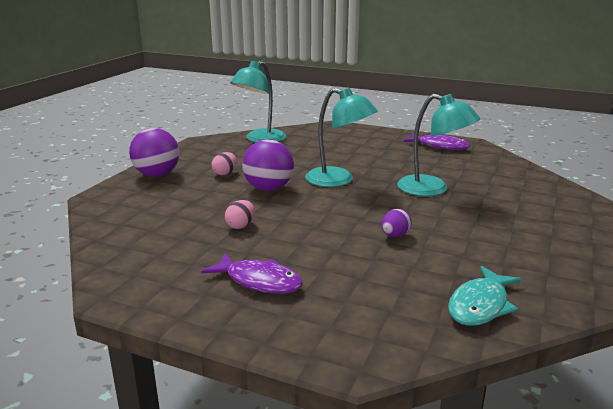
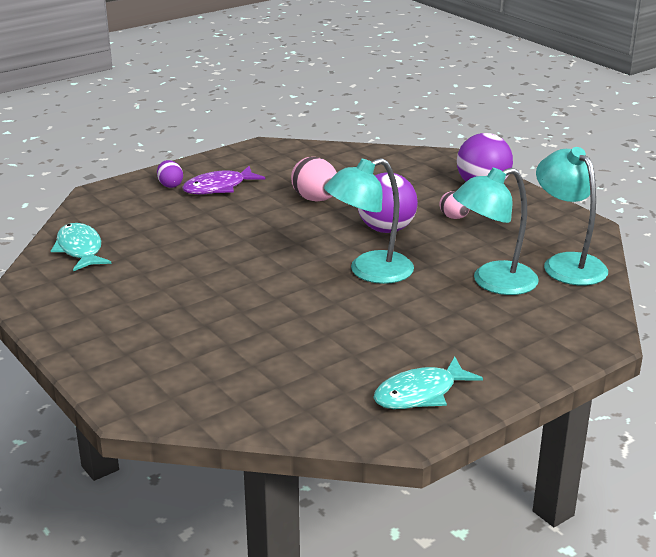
camera: 120 degrees right, 5 degrees up
pink egg [225,200,254,229] -> pink egg [291,157,337,202], size x1.66
purple egg [381,209,412,237] -> purple egg moved to [157,160,183,188]
turquoise lamp [397,94,480,196] -> turquoise lamp moved to [453,168,539,295]
purple fish [404,133,470,150] -> turquoise fish [373,357,483,409]

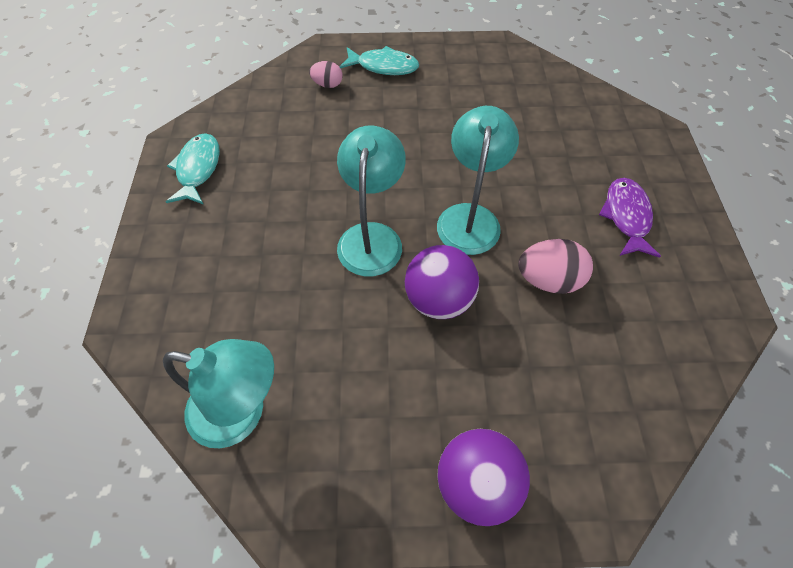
camera: 125 degrees right, 30 degrees up
turquoise fish [51,223,111,271] -> turquoise fish moved to [339,46,419,75]
purple egg [157,160,183,188] -> none
pink egg [439,191,470,219] -> pink egg moved to [309,61,343,88]
turquoise lamp [453,168,539,295] -> turquoise lamp moved to [437,106,519,255]

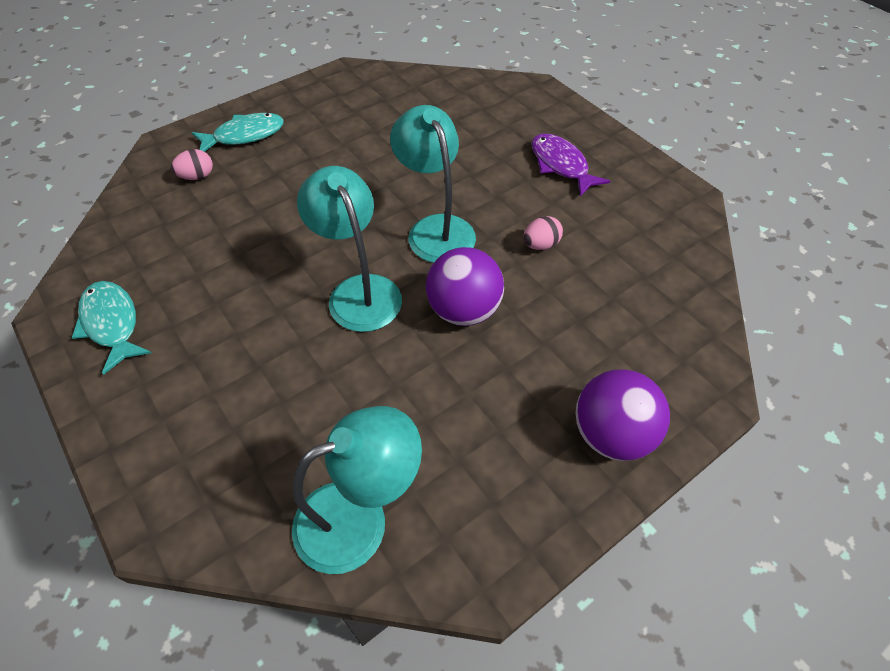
camera: 35 degrees left, 5 degrees down
pink egg [518,239,593,294] -> pink egg [523,216,563,250], size x0.60

